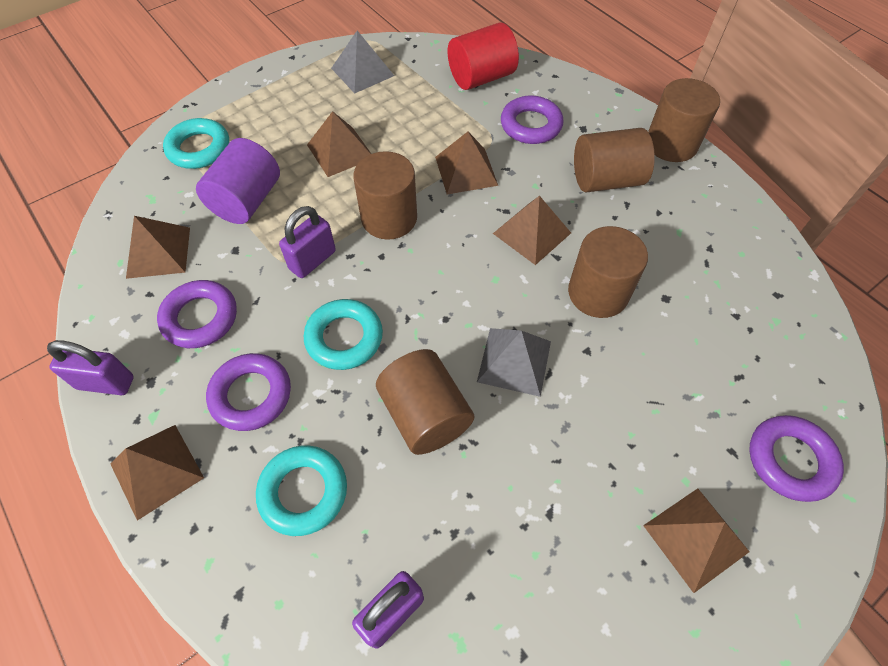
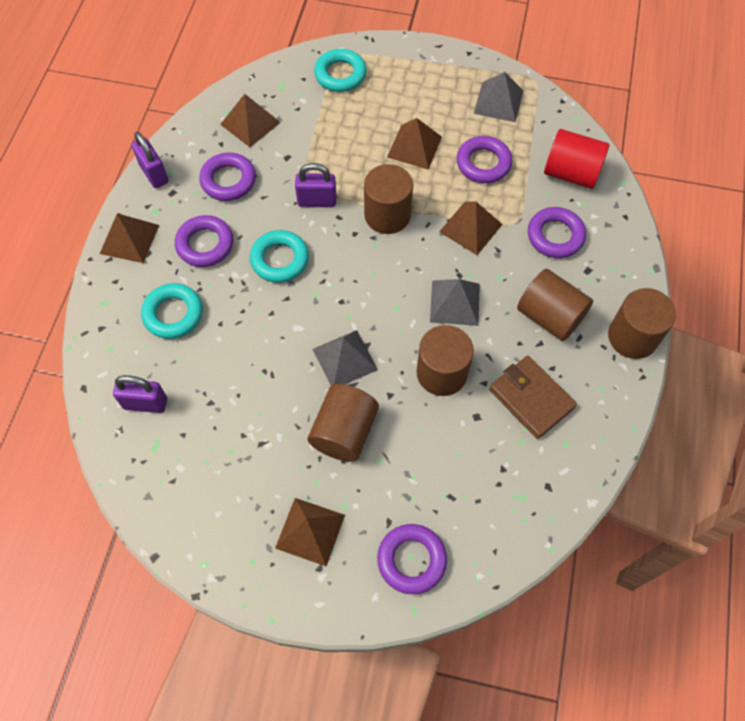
camera: 50 degrees right, 5 degrees up
purple cylinder [196,138,280,224] -> none
brown cylinder [376,349,475,455] -> brown cylinder moved to [308,384,379,462]
brown pyramid [493,196,571,265] -> grey pyramid [430,279,480,326]
none -> purple ring [457,136,512,183]
none -> brown wallet [489,356,577,439]

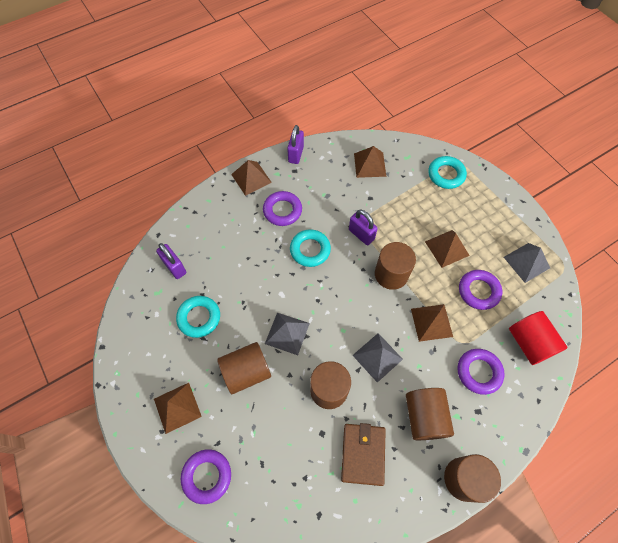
camera: 45 degrees right, 0 degrees up
turquoise ring [141,283,203,339] -> turquoise ring moved to [176,296,220,338]
purple ring [199,152,256,201] -> none

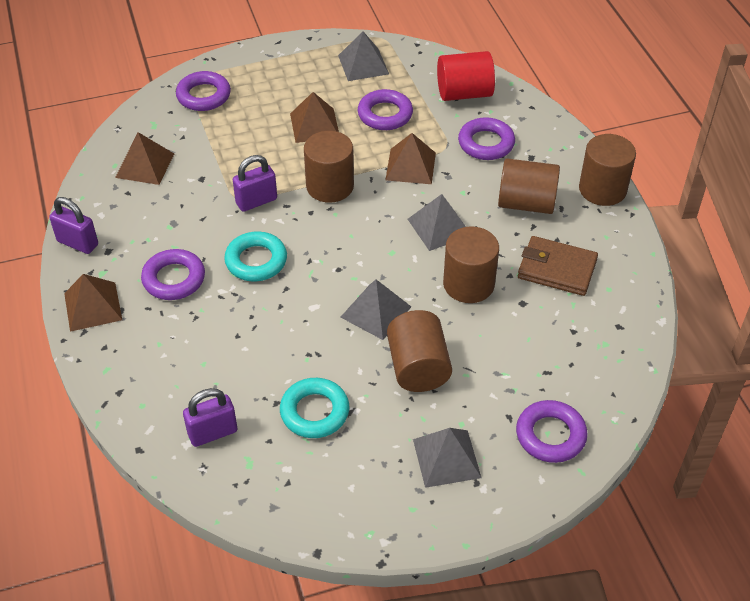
camera: 75 degrees left, 15 degrees down
brown pyramid [154,383,202,434] -> grey pyramid [413,428,481,488]
turquoise ring [428,156,467,189] -> purple ring [176,71,231,111]

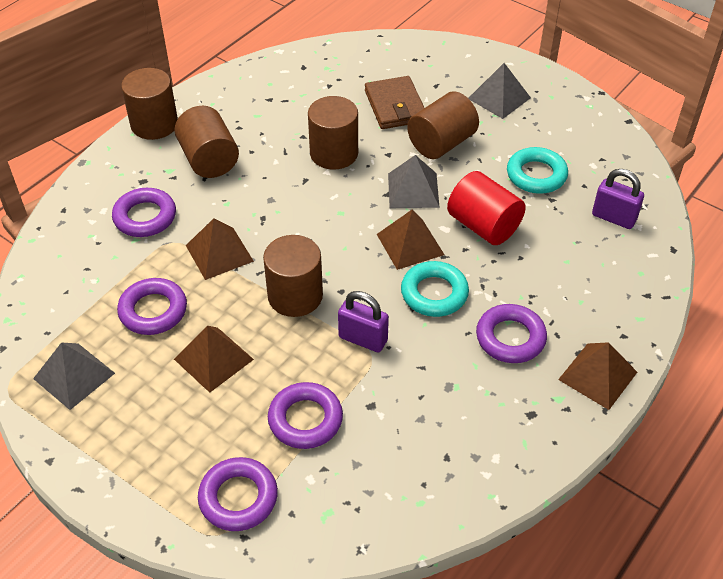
camera: 125 degrees left, 0 degrees up
purple padlock [49,197,98,254] -> none
brown pyramid [115,132,174,185] -> brown pyramid moved to [377,209,445,270]
grey pyramid [408,194,466,251] -> none
red cylinder [437,51,495,101] -> red cylinder moved to [447,171,526,245]
purple ring [516,400,588,463] -> purple ring moved to [268,382,343,449]
brown wallet [518,236,598,296] -> brown wallet moved to [365,76,424,129]

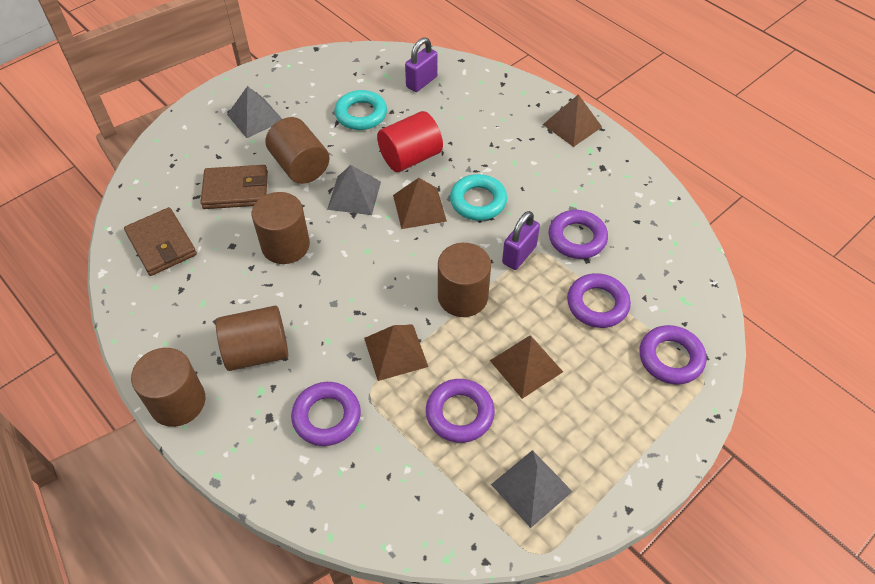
camera: 80 degrees left, 5 degrees up
purple ring [476,304,547,363] -> purple ring moved to [549,210,608,259]
none -> brown wallet [124,207,197,276]

